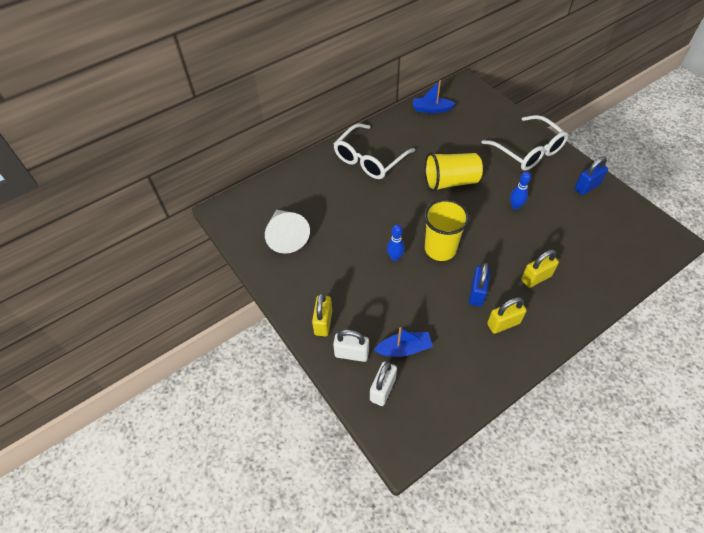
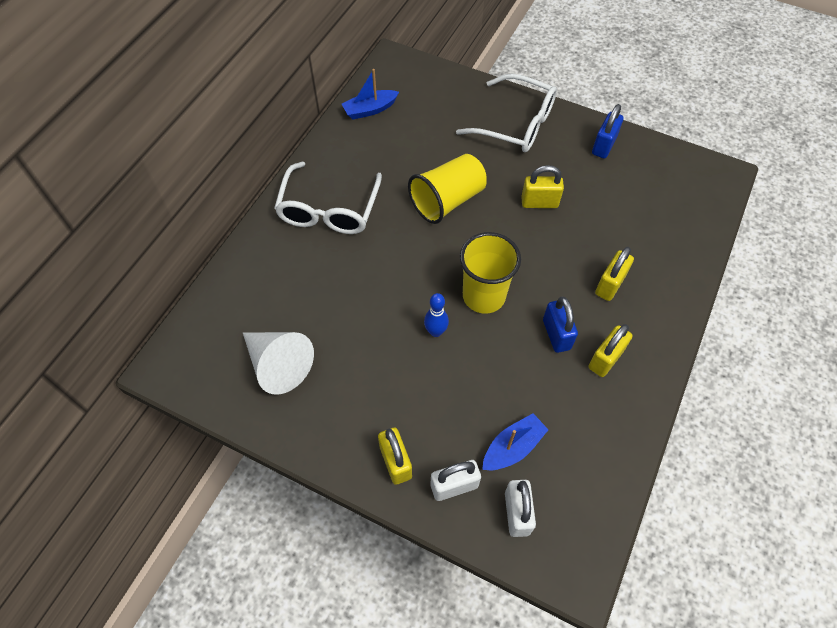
camera: 30 degrees left, 5 degrees up
blue bowling pin [510,172,531,210] -> yellow padlock [521,165,564,208]

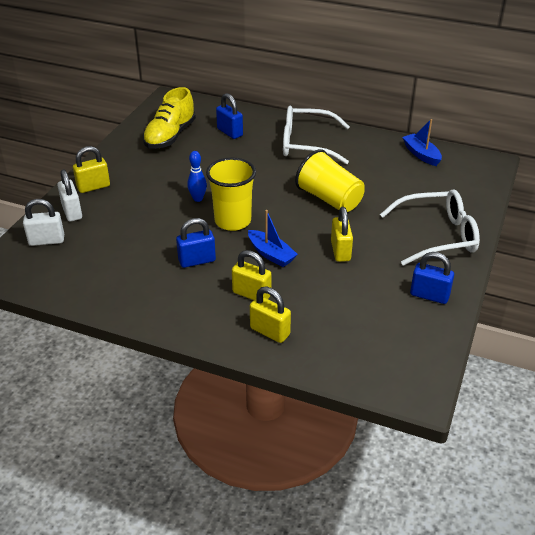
camera: 85 degrees right, 20 degrees down
white cone [243,332,314,395] -> yellow shoe [143,87,196,149]
white glasses [456,74,557,152] -> white glasses turned 120 degrees counterclockwise [380,189,480,266]
blue boat [482,413,549,470] -> blue boat moved to [248,210,298,267]
yellow padlock [589,324,633,377] -> yellow padlock moved to [250,287,291,343]
none -> blue padlock [216,93,243,139]

